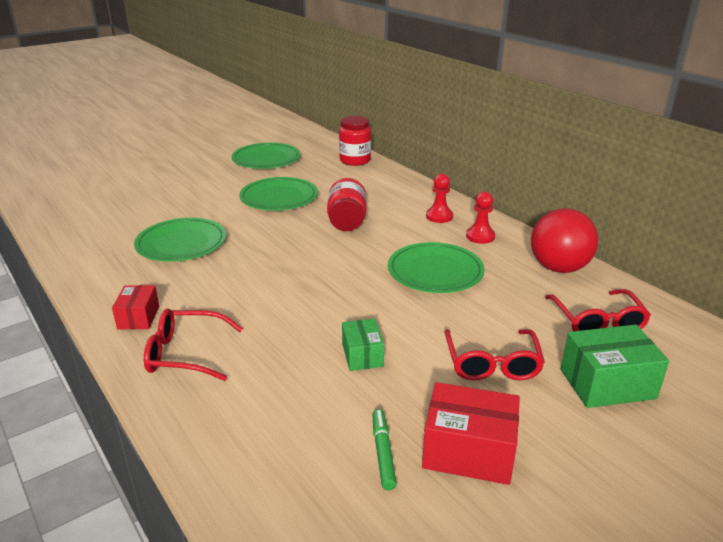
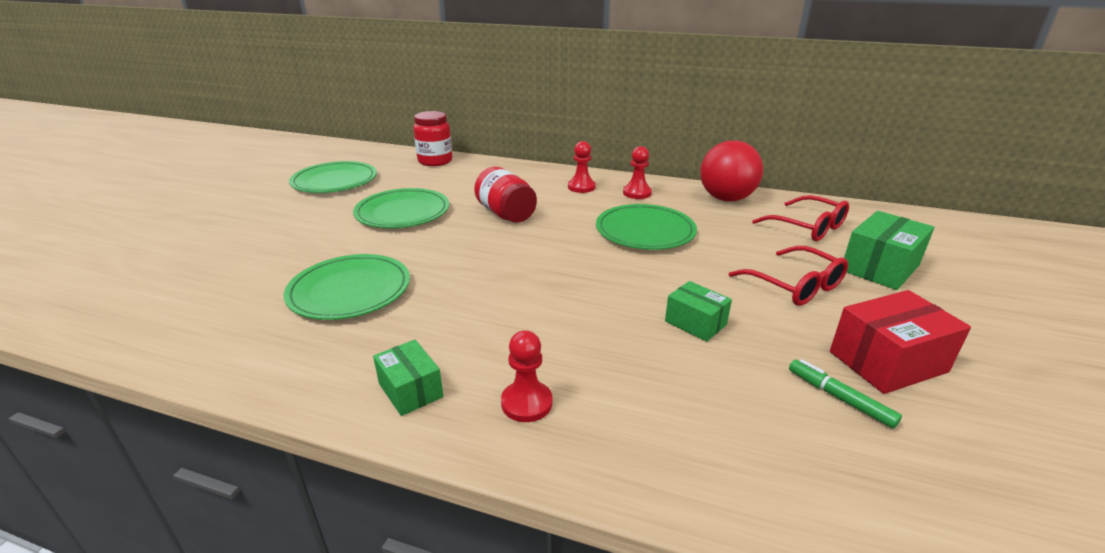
camera: 35 degrees left, 0 degrees up
red box [112,285,159,329] -> green box [373,340,443,416]
red glasses [144,309,243,381] -> red pawn [501,330,552,422]

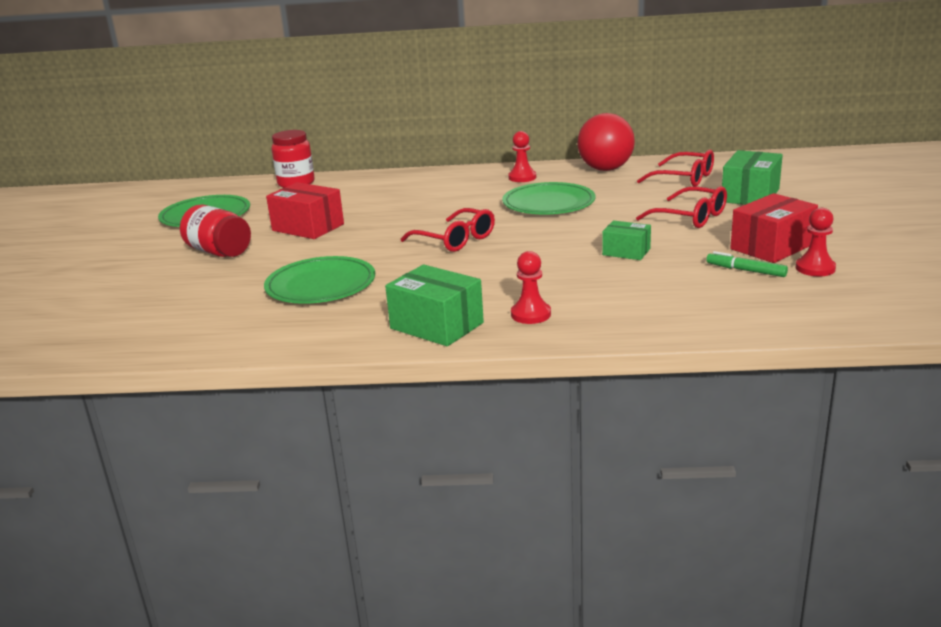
camera: 15 degrees left, 5 degrees down
green plate [353,188,449,228] -> red box [266,182,344,239]
green box [373,340,443,416] -> green box [385,265,484,346], size x1.62
red jar [474,167,537,223] -> red jar moved to [180,204,251,257]
red pawn [568,141,596,193] -> red pawn moved to [796,208,836,276]
none -> red glasses [401,208,495,252]

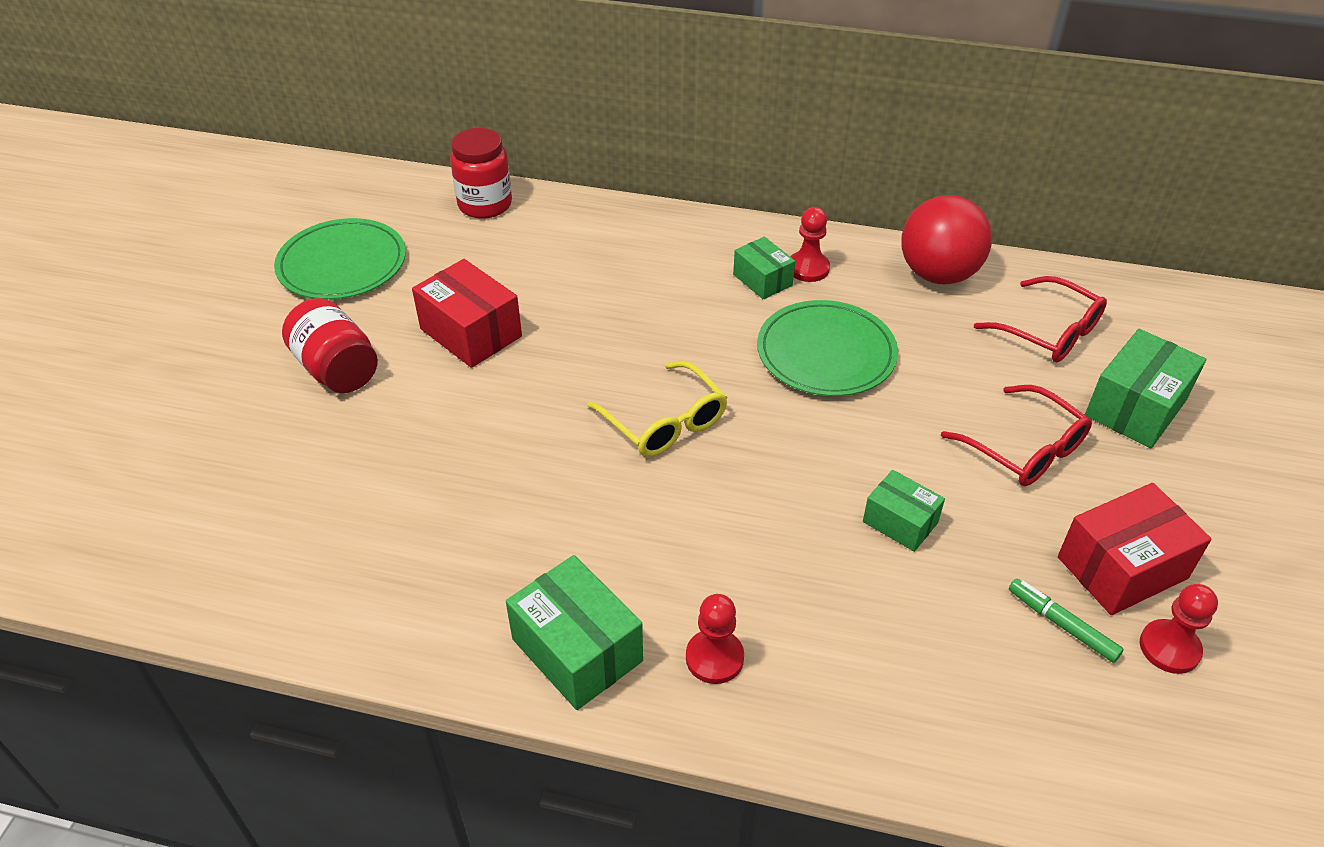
camera: 10 degrees right, 20 degrees up
green plate [264,256,375,304] -> none
red glasses [401,208,495,252] -> yellow glasses [587,361,728,457]
none -> green box [733,237,795,300]

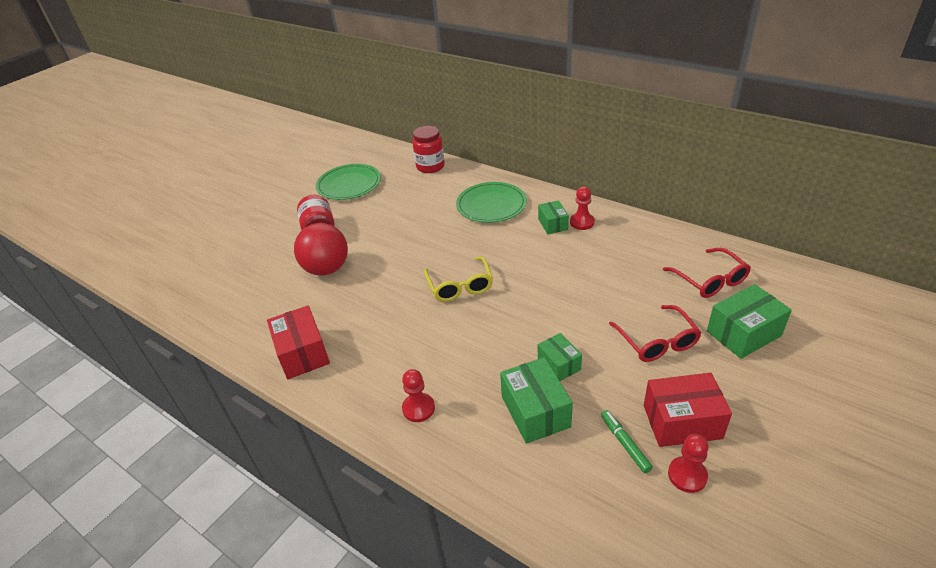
camera: 25 degrees right, 5 degrees down
red box [412,259,522,368] -> red box moved to [267,305,330,379]
green box [506,555,643,710] -> green box moved to [500,357,573,444]
green plate [757,300,898,396] -> green plate moved to [456,182,527,223]
red ball [902,195,992,285] -> red ball moved to [294,223,348,276]

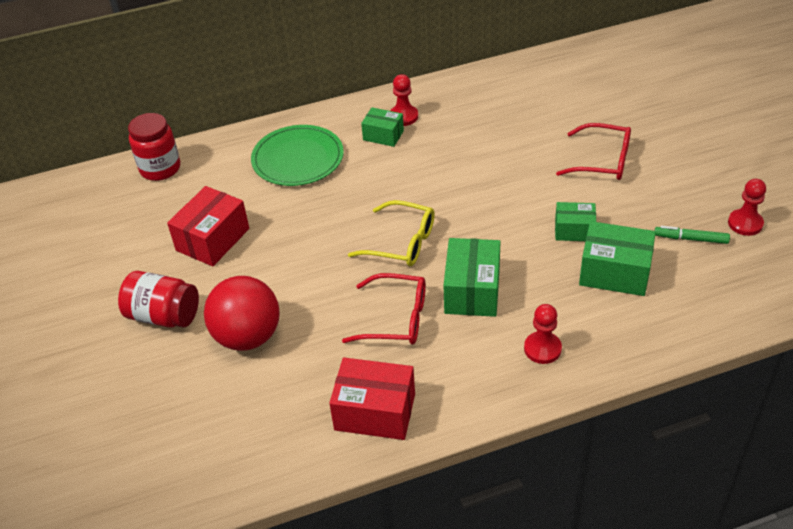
camera: 55 degrees left, 5 degrees up
green plate [316,164,381,200] -> none
red box [644,373,732,447] -> red box moved to [167,186,249,266]
red glasses [663,248,751,298] -> red glasses moved to [342,273,426,345]
green box [707,284,792,359] -> green box moved to [443,238,501,317]

